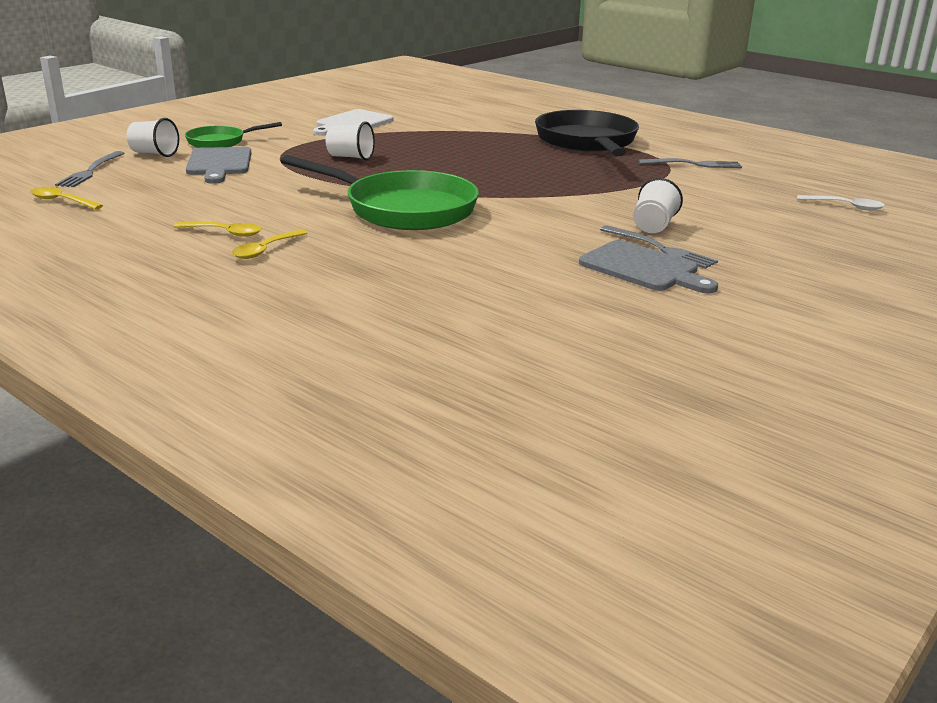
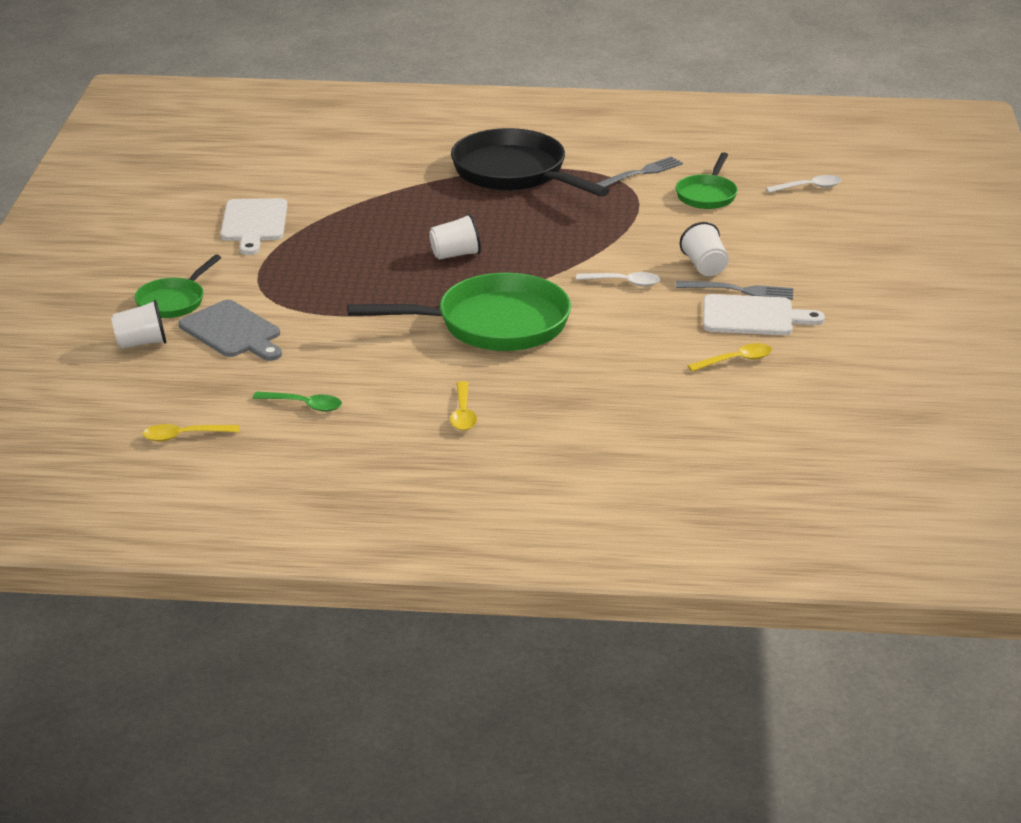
camera: 35 degrees left, 5 degrees up
grey fork [55,151,125,187] -> none
yellow spoon [174,222,262,237] -> yellow spoon moved to [688,343,772,372]
white cup [326,121,375,161] -> white cup moved to [429,214,481,260]
grey cutting board [579,240,718,294] -> white cutting board [703,294,825,335]
none -> green spoon [253,392,342,412]
none -> white spoon [576,272,660,286]
none -> green pan [676,152,738,209]

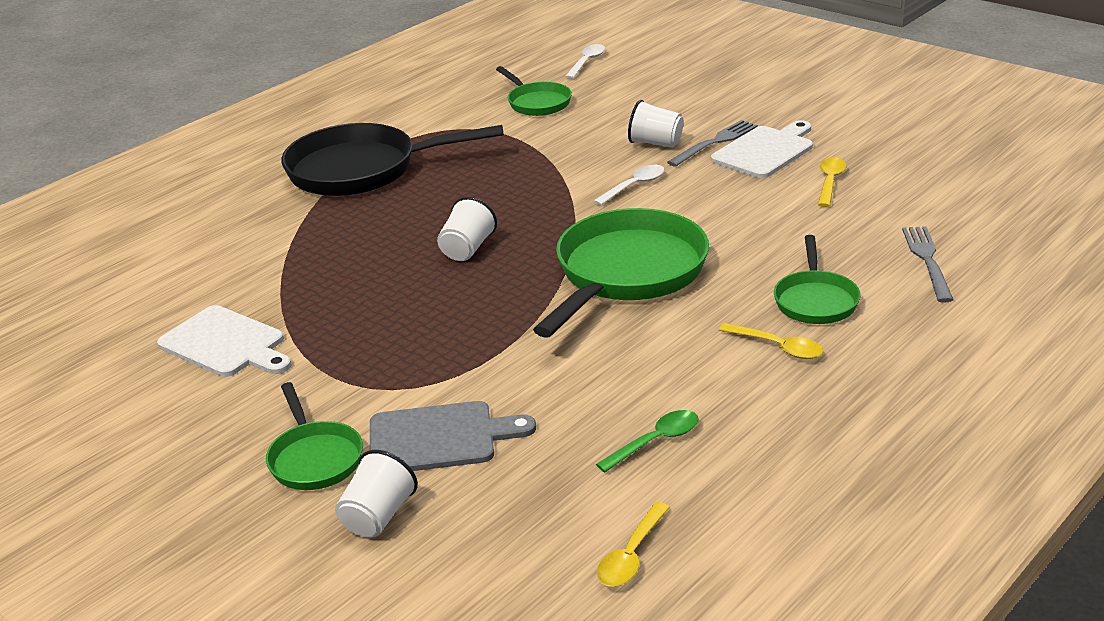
camera: 50 degrees left, 0 degrees up
grey fork [596,156,683,187] -> grey fork moved to [902,226,954,302]
none -> green pan [774,235,861,324]

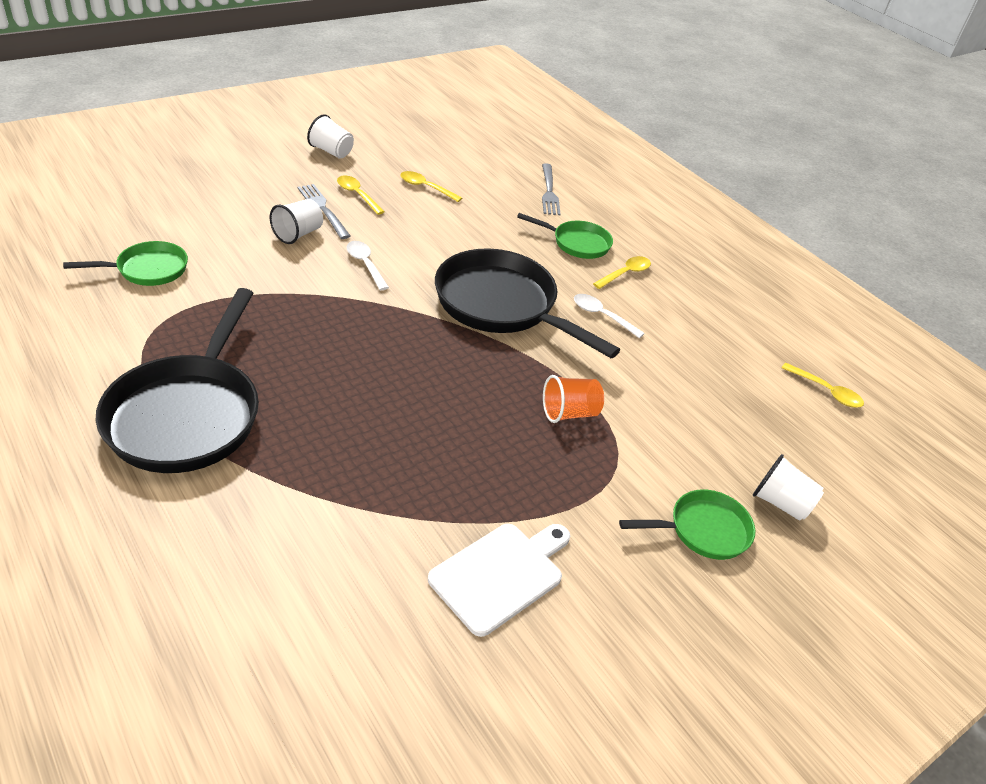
camera: 85 degrees left, 10 degrees up
grey cutting board [370,401,536,471] -> none
white cup [437,197,497,261] -> white cup moved to [307,114,354,159]
green pan [533,208,709,338] -> black pan [435,248,620,358]
white spoon [565,44,605,79] -> white spoon moved to [574,294,645,338]
green spoon [596,410,699,472] -> none
white cutting board [711,120,813,178] -> yellow spoon [337,175,385,215]
grey fork [902,226,954,302] -> grey fork turned 105 degrees counterclockwise [542,163,561,215]
none -> orange cup [543,375,604,423]

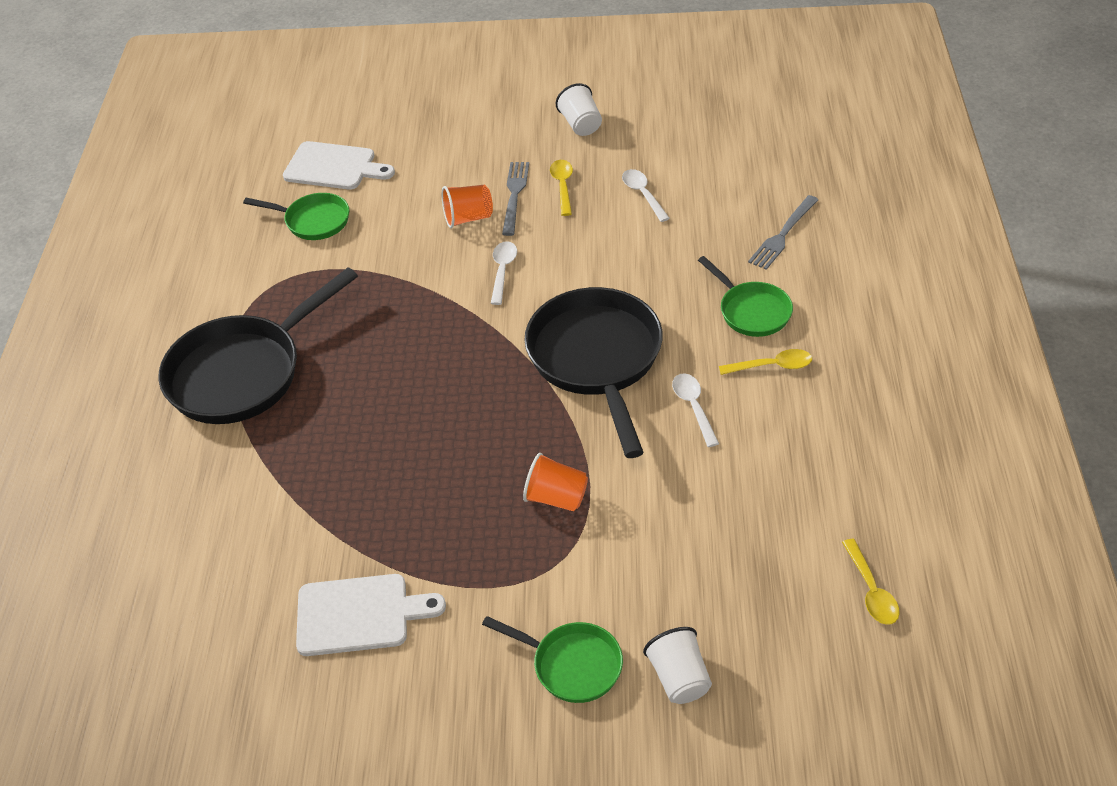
camera: 45 degrees right, 5 degrees up
white cup [270,199,323,244] -> orange cup [442,185,493,228]
yellow spoon [400,171,462,202] -> white spoon [622,169,670,222]
none -> white cutting board [283,141,395,190]

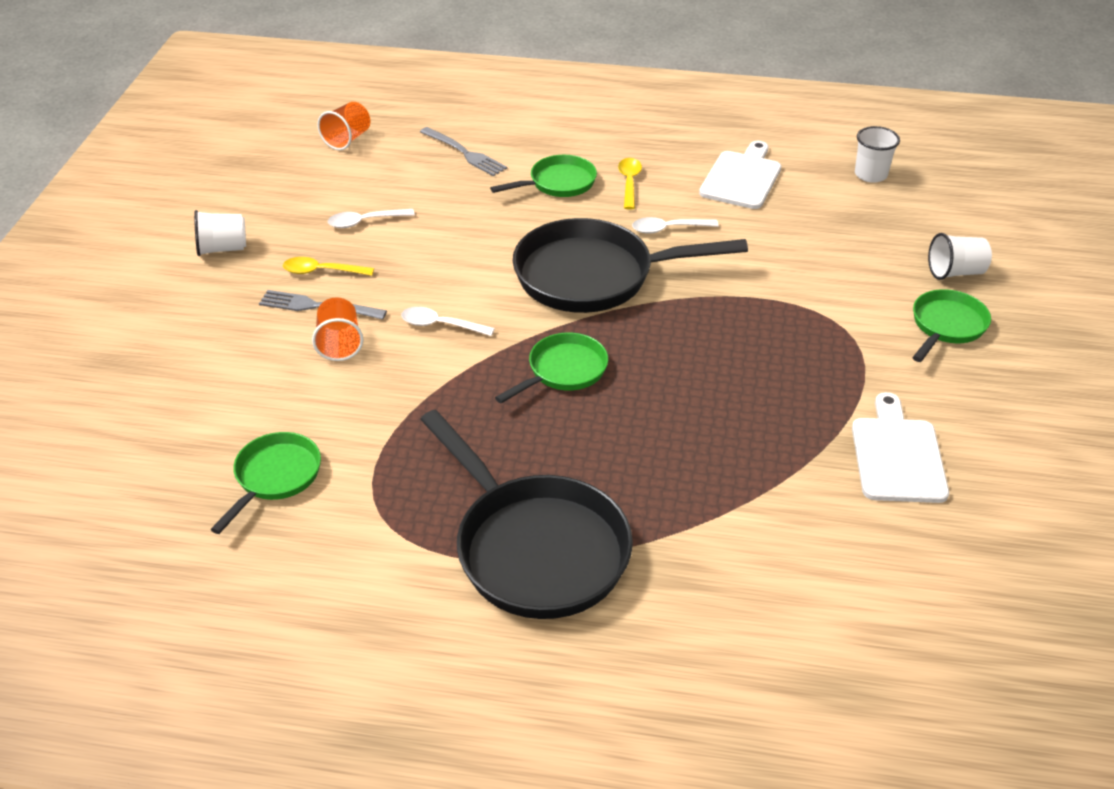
camera: 85 degrees left, 5 degrees down
white cutting board [283,141,395,190] -> white cutting board moved to [699,141,781,209]
orange cup [523,453,588,511] -> orange cup moved to [317,102,370,150]
yellow spoon [842,539,900,625] -> white cup [855,126,900,183]
none -> green pan [495,333,608,403]

